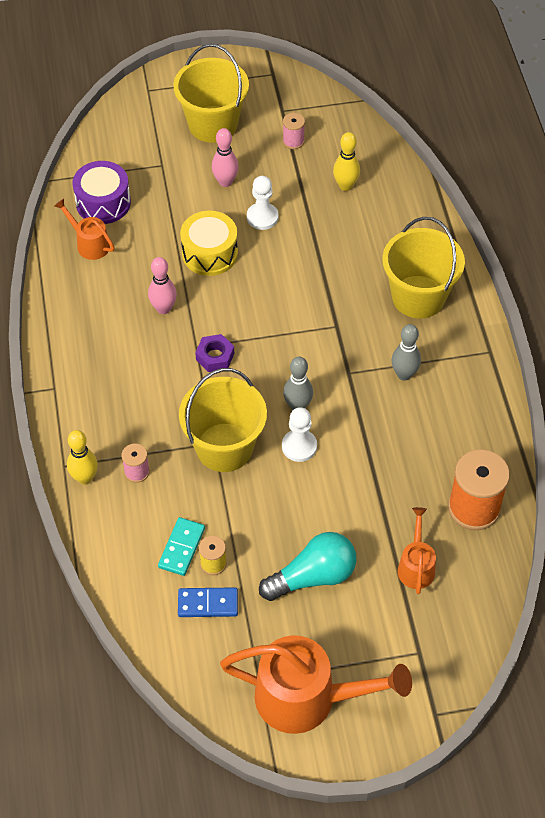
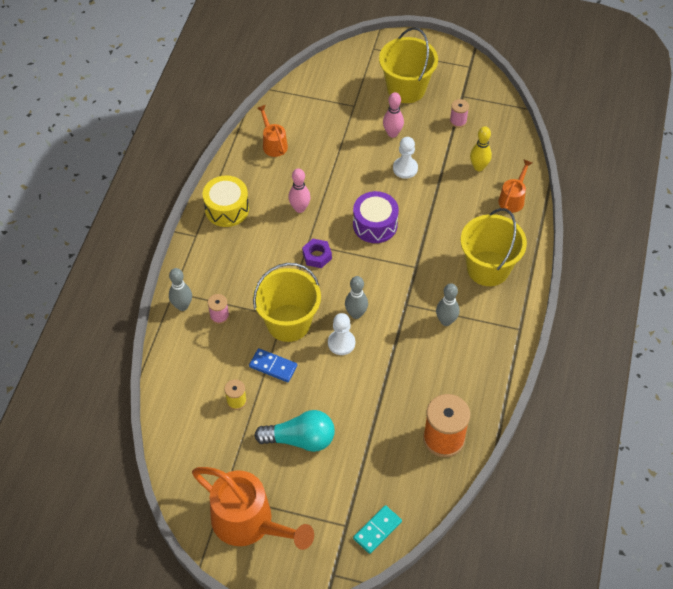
camera: 25 degrees right, 0 degrees up
yellow bowling pin [67,430,98,485] -> grey bowling pin [169,268,192,311]
purple drum [72,161,131,224] -> purple drum moved to [353,191,399,243]
turquoise domino [158,517,205,576] -> turquoise domino moved to [353,505,402,554]
blue domino [178,587,238,617] -> blue domino moved to [249,348,297,382]
yellow drum [180,211,238,276] -> yellow drum moved to [203,175,249,227]
orange watering can [397,507,436,594] -> orange watering can moved to [498,160,532,213]

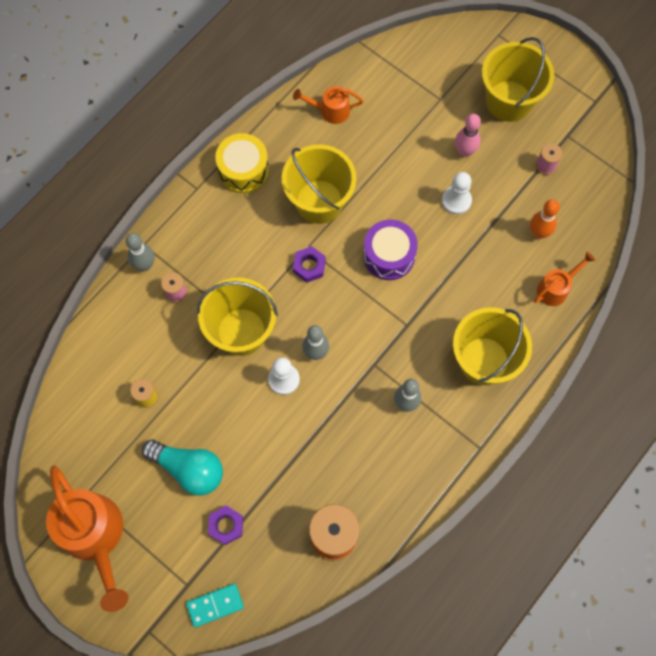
camera: 25 degrees right, 15 degrees up
blue domino [249,348,297,382] -> none
orange watering can [257,105,288,157] -> orange watering can turned 90 degrees counterclockwise [293,86,363,124]
pink bowling pin [288,168,310,213] -> yellow bucket [282,144,357,224]
yellow bowling pin [470,126,492,171] -> orange bowling pin [530,199,560,239]
none -> purple nut [208,505,243,545]

